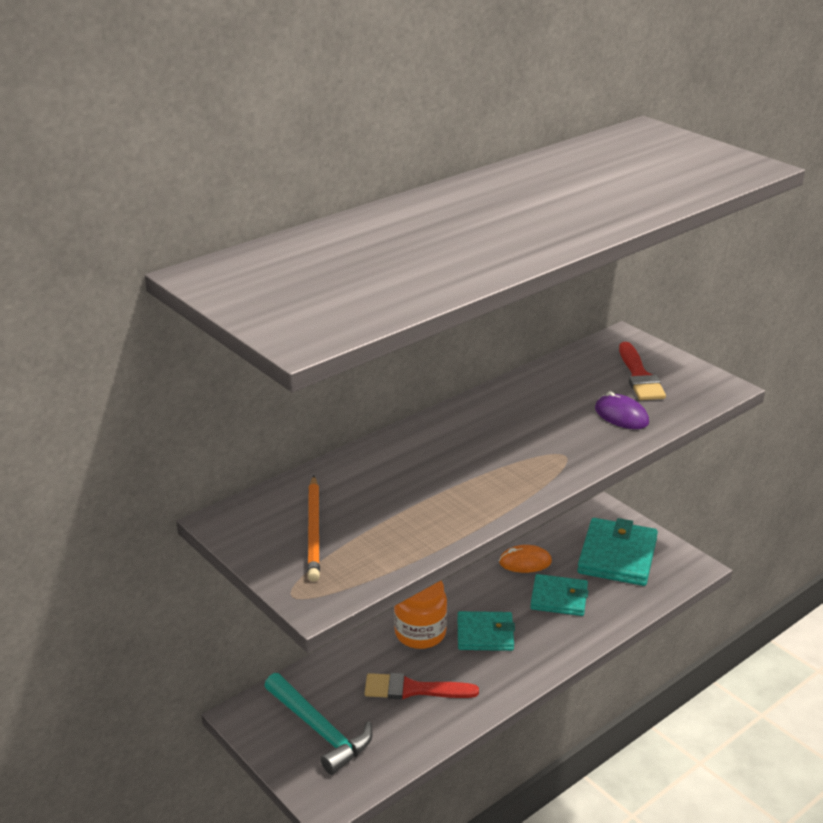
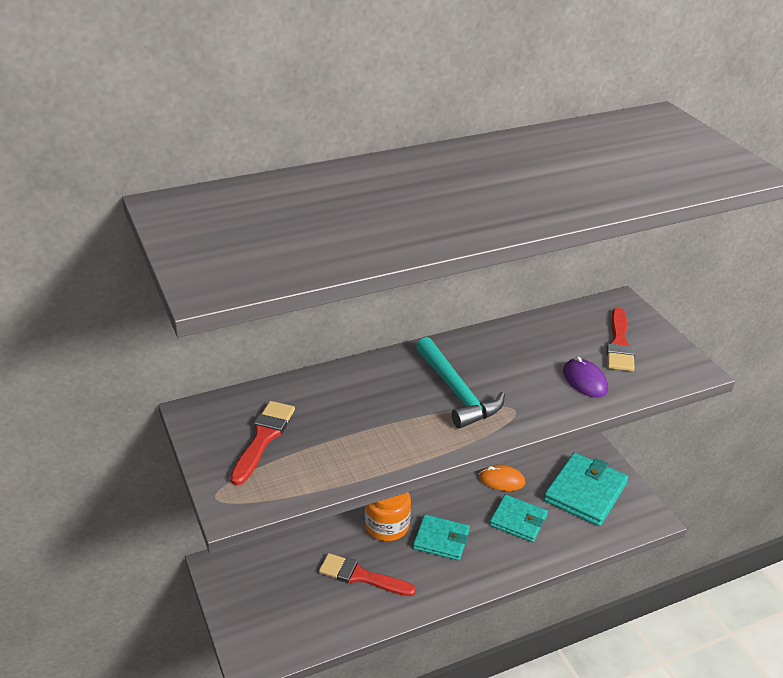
camera: 15 degrees right, 5 degrees up
turquoise hammer [264,673,373,775] -> turquoise hammer moved to [416,337,505,429]
orange pencil [307,476,320,582] -> red brush [230,401,295,486]

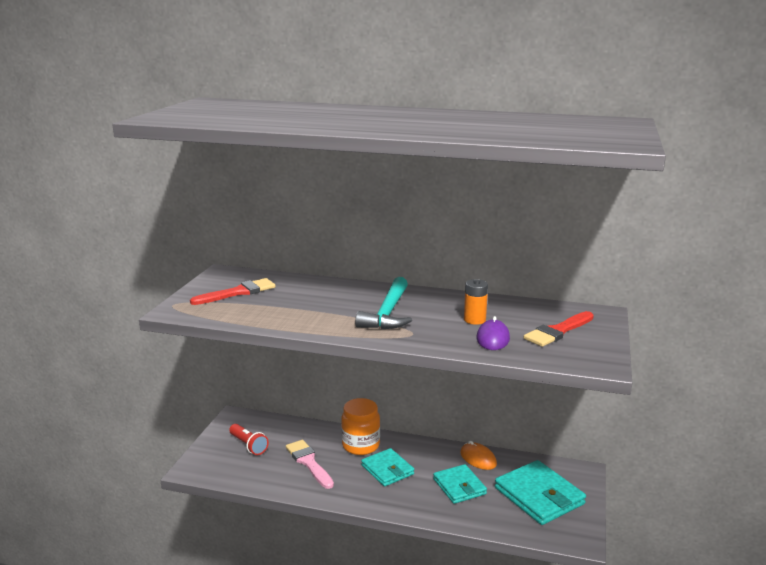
camera: 40 degrees right, 15 degrees down
red brush [319,553,416,596] -> pink brush [286,440,334,489]
turquoise wallet [544,453,628,526] -> turquoise wallet turned 75 degrees clockwise [495,460,586,525]
none -> red flashlight [229,424,269,455]
none -> orange battery [464,279,488,325]

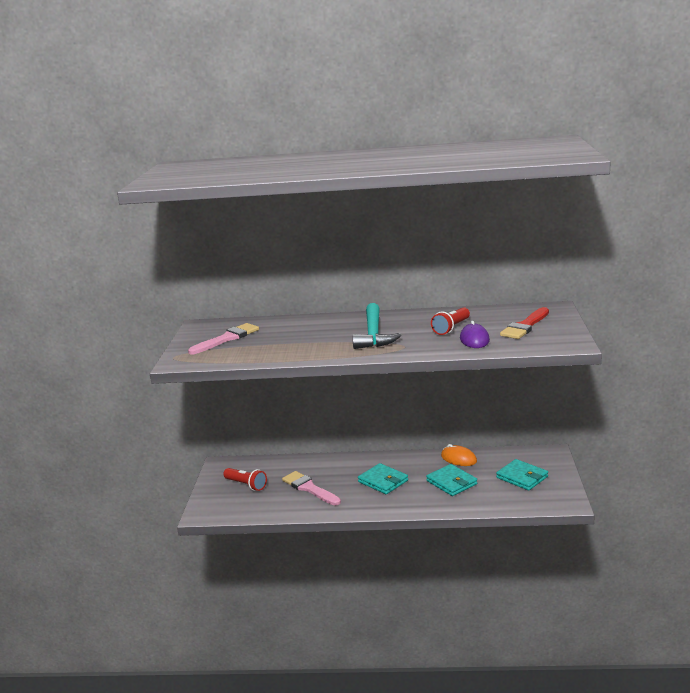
camera: 10 degrees left, 0 degrees up
red brush [190,278,276,305] -> pink brush [188,323,259,354]
orange jar [341,398,380,455] -> none
orange battery [464,279,488,325] -> red flashlight [431,307,470,335]
turquoise wallet [495,460,586,525] -> turquoise wallet [496,459,548,491], size x0.65

